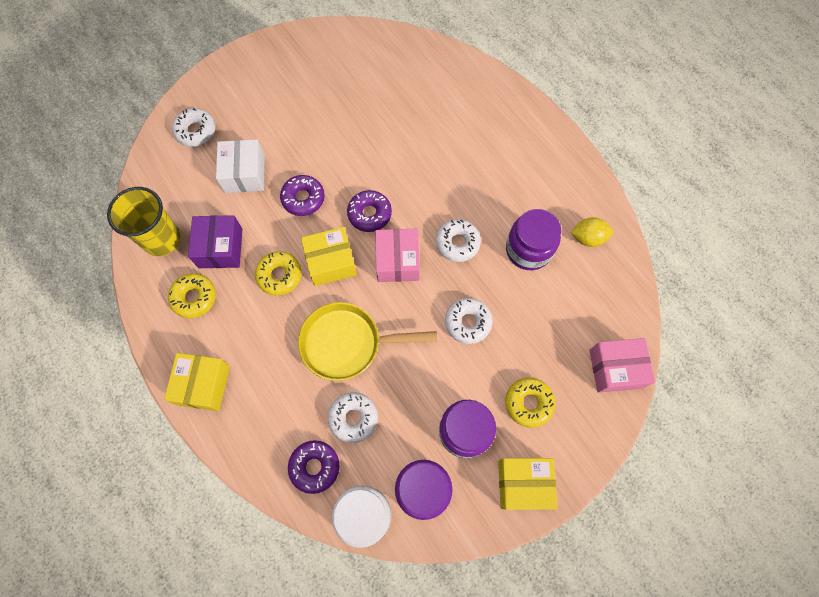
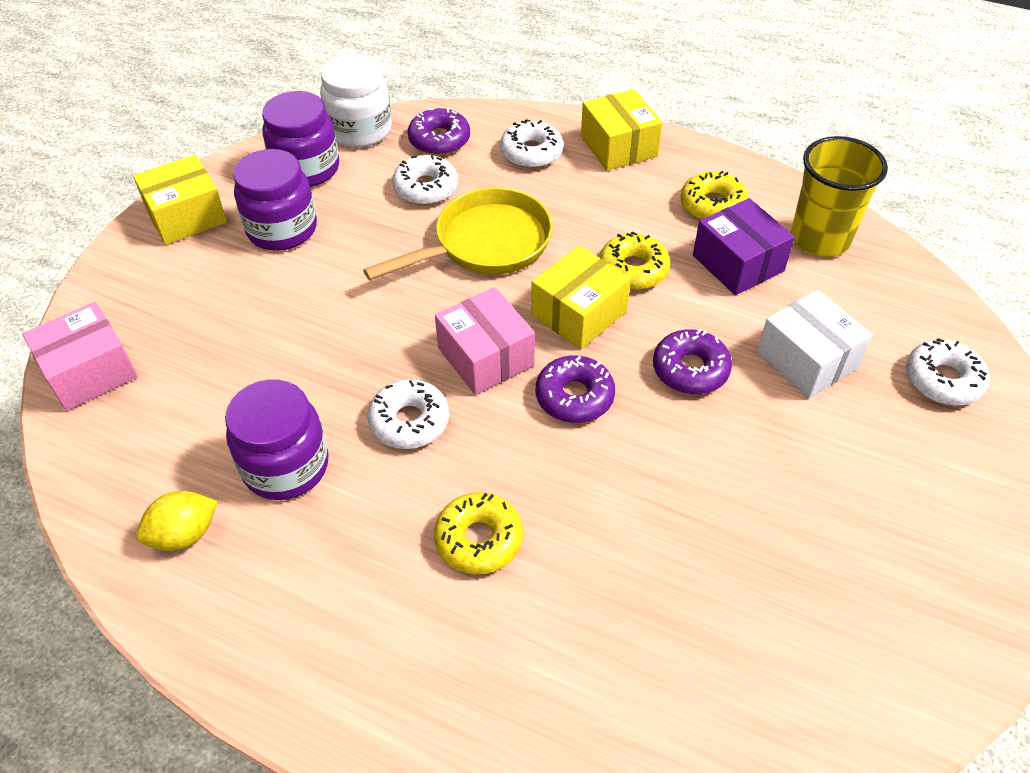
camera: 150 degrees right, 20 degrees down
white donut [445,298,493,344] -> white donut moved to [500,119,563,168]
yellow donut [505,378,556,428] -> yellow donut moved to [434,492,523,575]

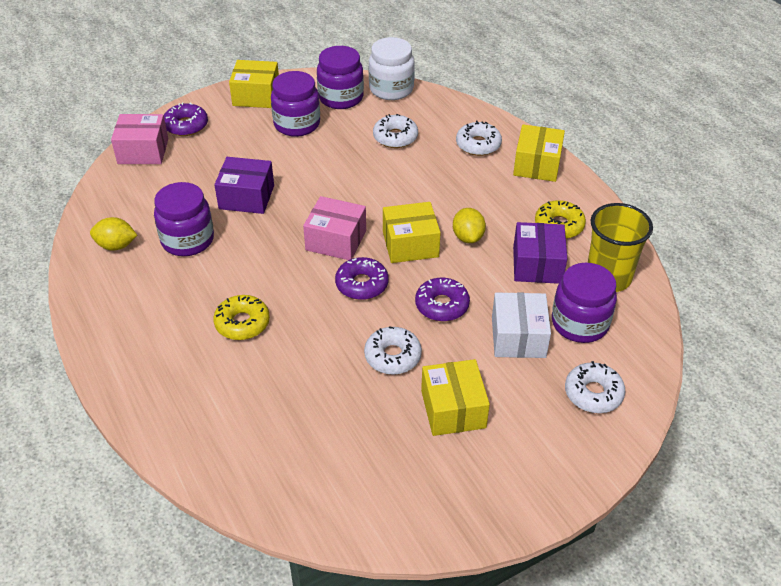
camera: 35 degrees right, 5 degrees down
yellow pan [363,187,553,280] -> none
white donut [368,379,449,449] -> white donut moved to [364,326,422,375]
purple donut [408,108,470,155] -> purple donut moved to [164,102,208,136]
pink box [435,287,535,395] -> pink box turned 75 degrees counterclockwise [303,196,366,260]
yellow donut [599,232,670,290] -> yellow lemon [453,208,486,243]
none -> purple box [214,157,274,214]
none -> yellow box [421,359,490,436]
none -> purple jar [552,263,617,343]

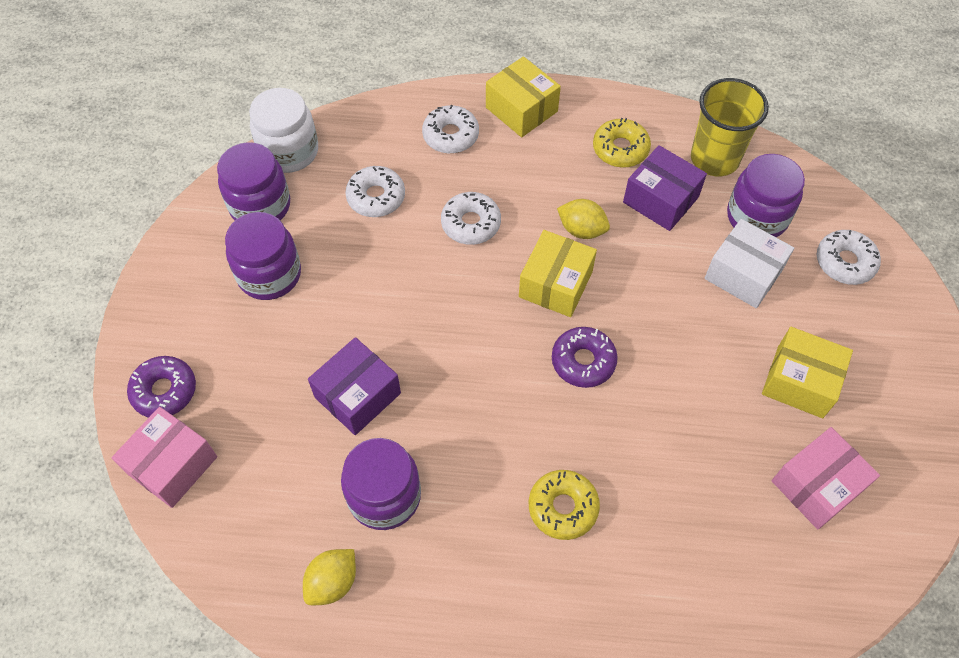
camera: 55 degrees left, 15 degrees up
yellow box [229,60,279,108] -> none
pink box [303,196,366,260] -> pink box moved to [772,427,880,529]
white donut [364,326,422,375] -> white donut moved to [441,192,501,245]
purple donut [415,278,470,322] -> none

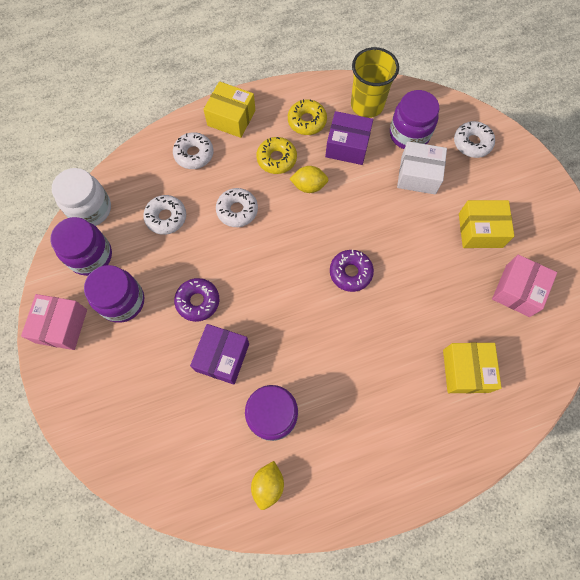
camera: 25 degrees left, 10 degrees up
pink box [112,407,217,508] -> pink box moved to [21,294,87,350]
purple donut [127,356,196,418] -> purple donut moved to [174,278,219,322]
yellow box [519,230,597,317] -> yellow box moved to [443,343,502,393]
yellow donut [529,470,600,540] -> yellow donut moved to [256,137,297,174]

